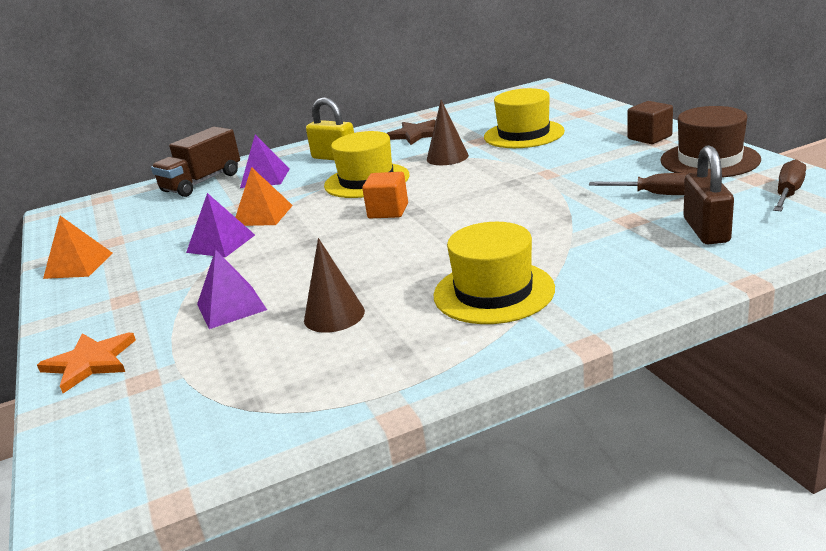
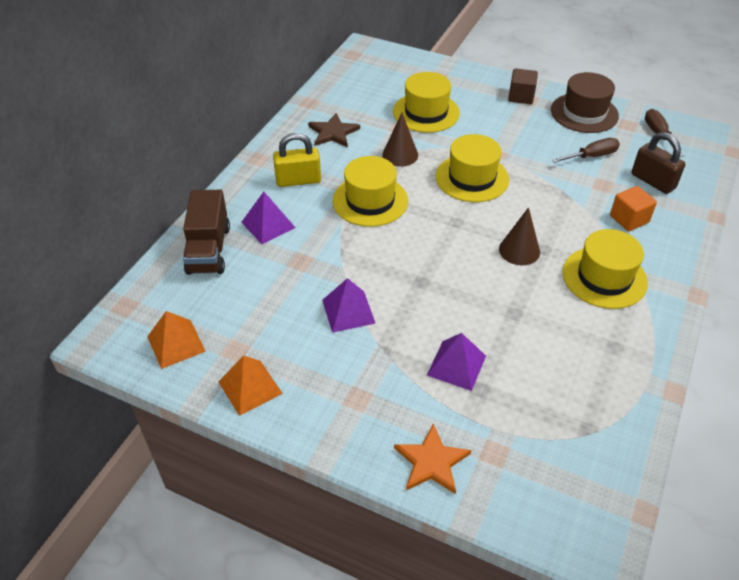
camera: 45 degrees left, 20 degrees up
orange pyramid [235,167,293,226] -> orange pyramid moved to [147,311,206,369]
brown cone [304,238,365,333] -> brown cone moved to [499,207,540,265]
orange cube [362,172,408,218] -> orange cube moved to [610,186,657,231]
none -> yellow hat [436,134,509,202]

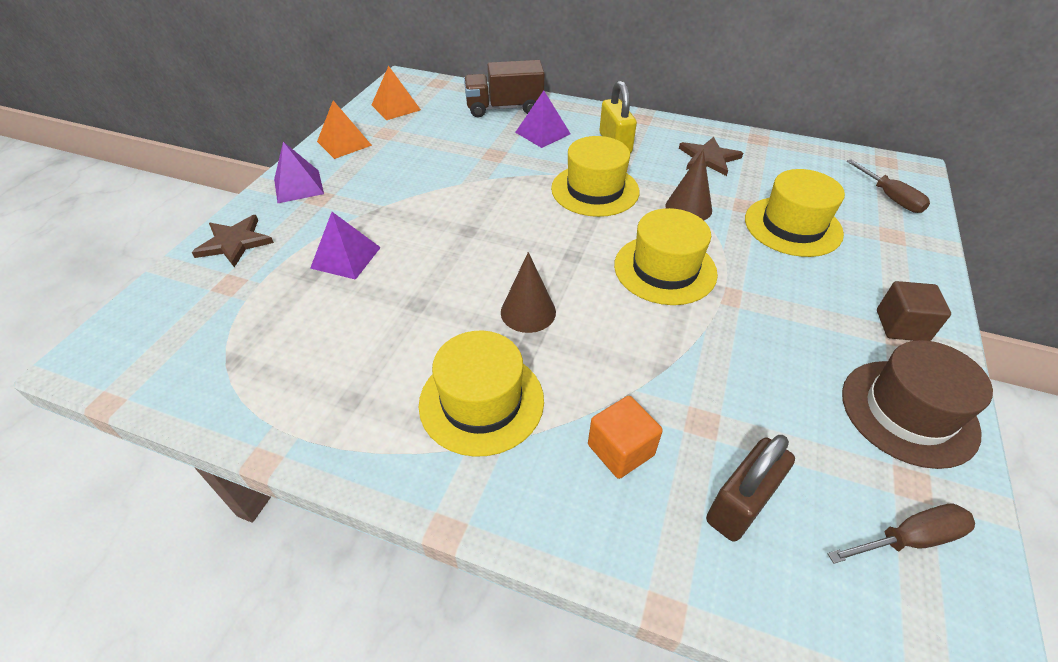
camera: 85 degrees right, 0 degrees up
purple pyramid [322,278,376,333] -> purple pyramid moved to [274,142,324,203]
orange star [394,423,471,494] -> brown star [192,215,274,268]
brown screwdriver [552,138,620,163] -> brown screwdriver moved to [847,159,930,213]

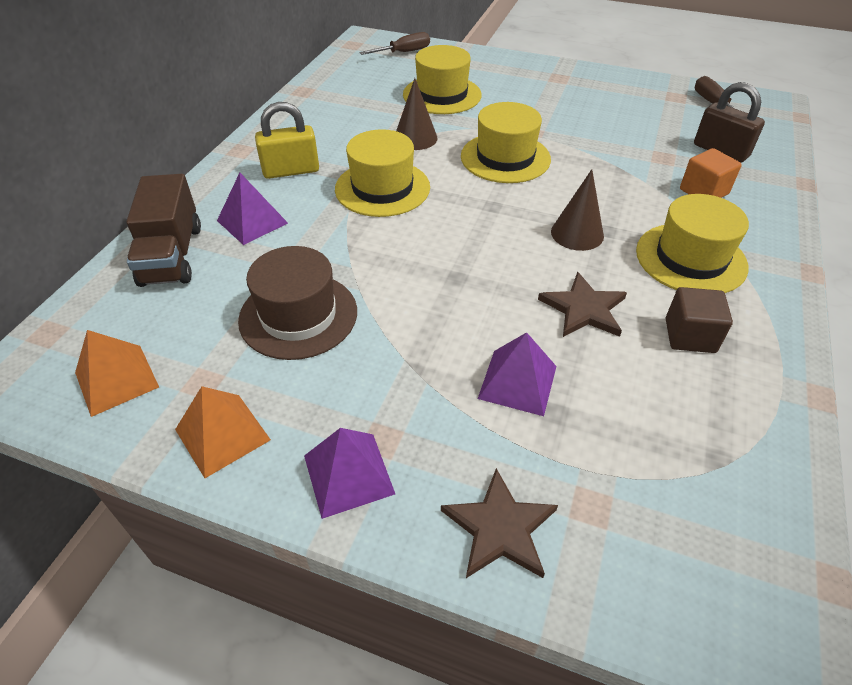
camera: 90 degrees left, 0 degrees up
brown star [679,137,743,176] -> brown star moved to [538,272,627,337]
brown hat [842,340,993,469] -> brown hat moved to [238,246,357,360]
brown cube [877,281,951,341] -> brown cube moved to [666,287,733,353]

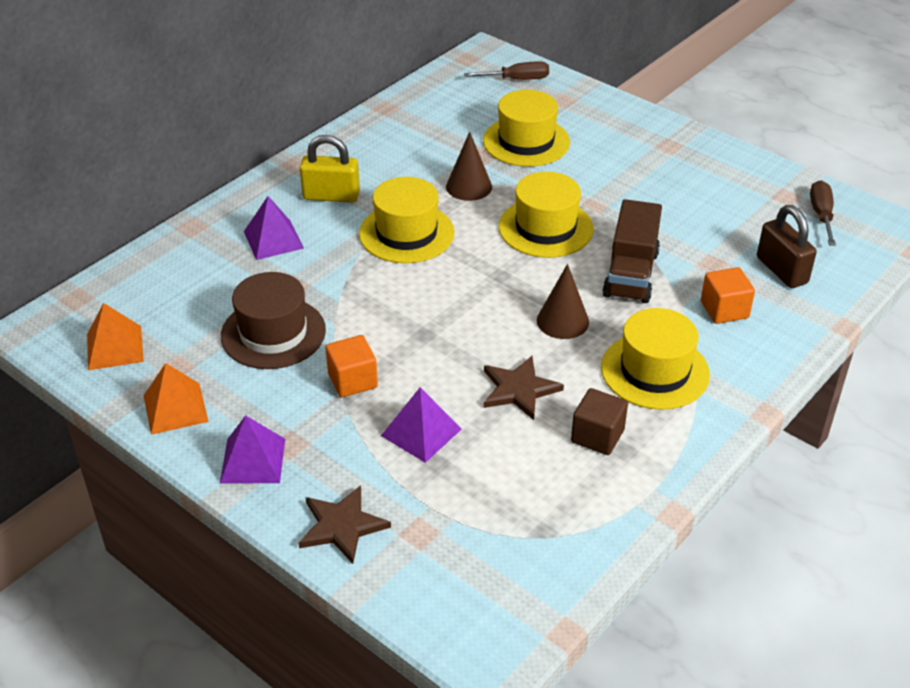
camera: 20 degrees right, 5 degrees down
brown truck [126,174,201,287] -> brown truck moved to [603,199,662,303]
none -> orange cube [325,335,378,398]

